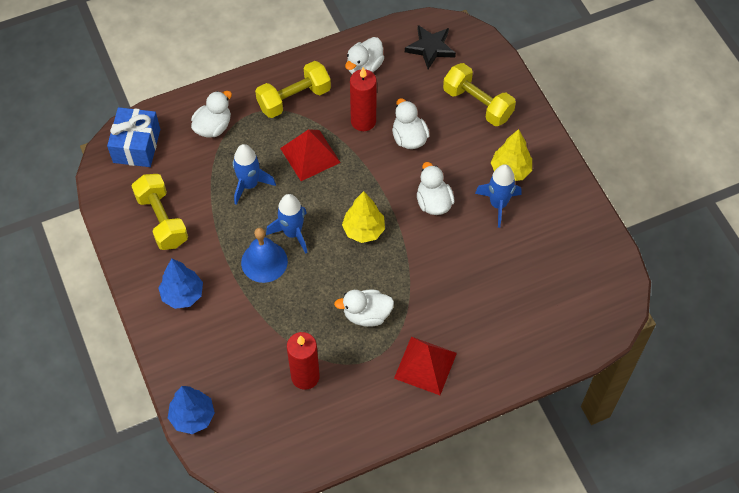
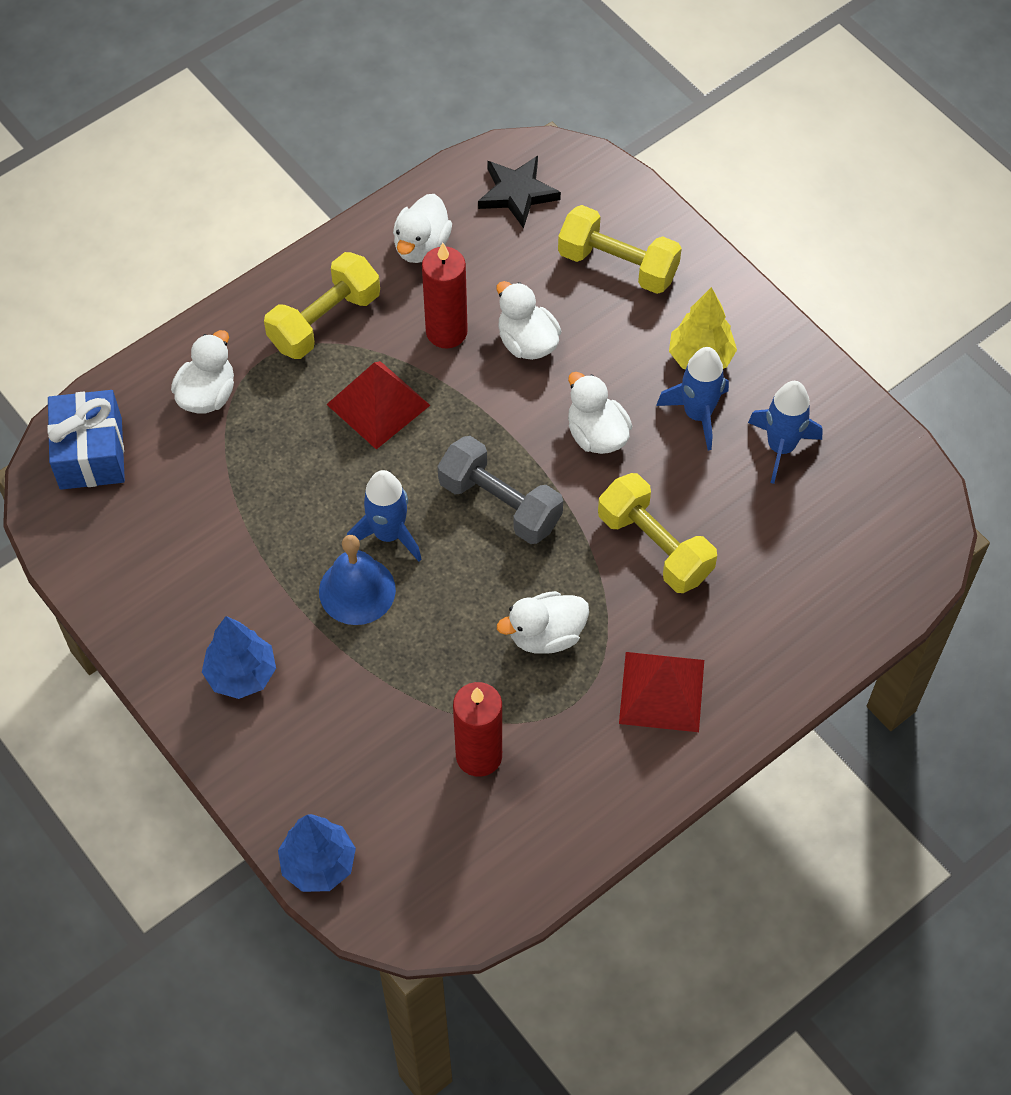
camera: 15 degrees left, 0 degrees up
yellow dumbbell [132,174,188,250] -> yellow dumbbell moved to [598,473,717,593]
blue rocket [233,144,276,205] -> blue rocket moved to [748,381,822,484]
yellow tree [342,191,385,243] -> grey dumbbell [438,436,563,544]

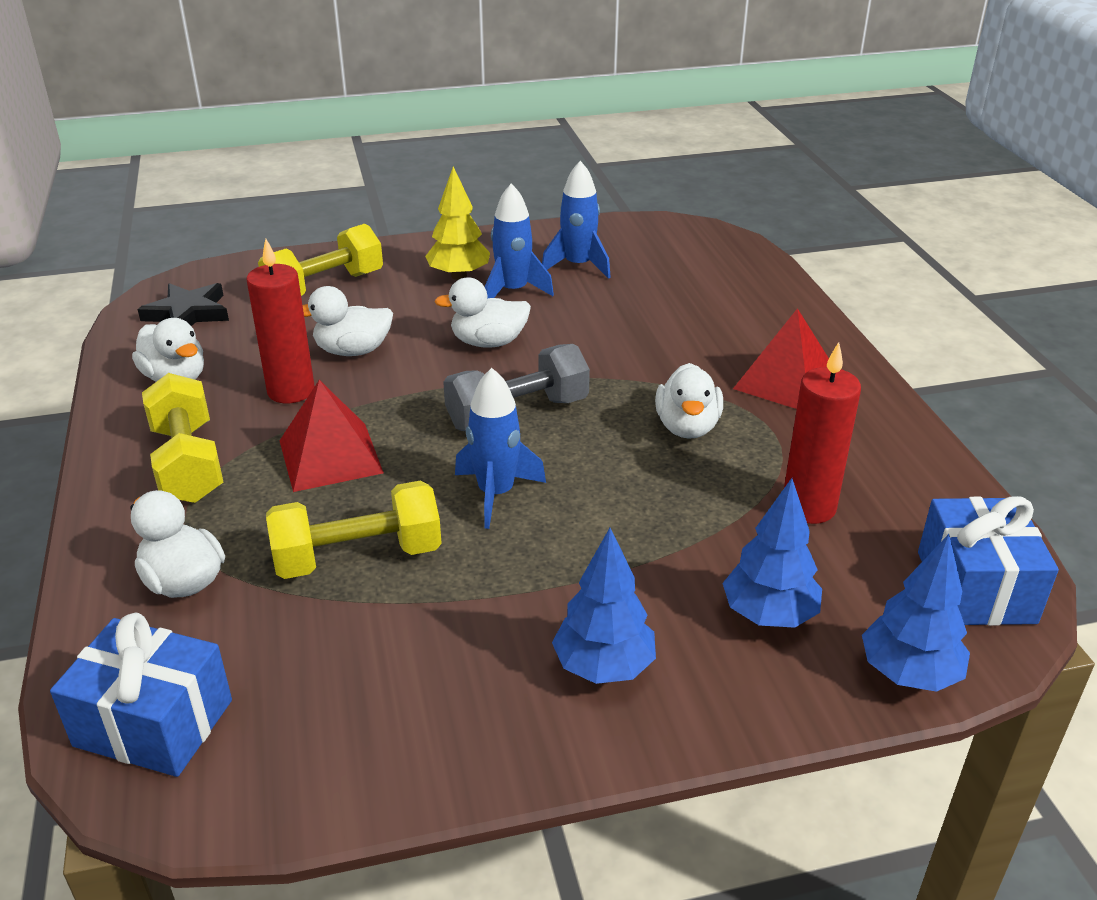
camera: 65 degrees left, 25 degrees down
blue bell [319,535,396,625] -> none
yellow dumbbell [598,473,717,593] -> yellow dumbbell moved to [266,481,442,579]
none -> blue tree [722,478,822,628]
none -> blue gift [918,496,1059,626]

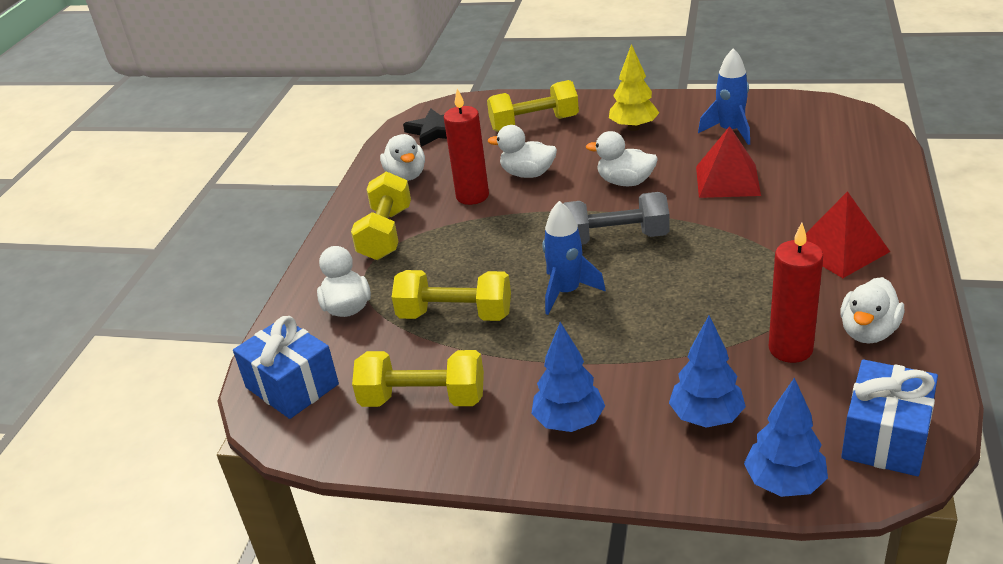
camera: 30 degrees right, 0 degrees up
red pyramid [280,380,384,492] -> red pyramid moved to [696,126,761,198]
blue rocket [485,183,554,298] -> none
white duck [655,363,723,439] -> white duck moved to [840,277,904,344]
none -> yellow dumbbell [352,350,484,407]

